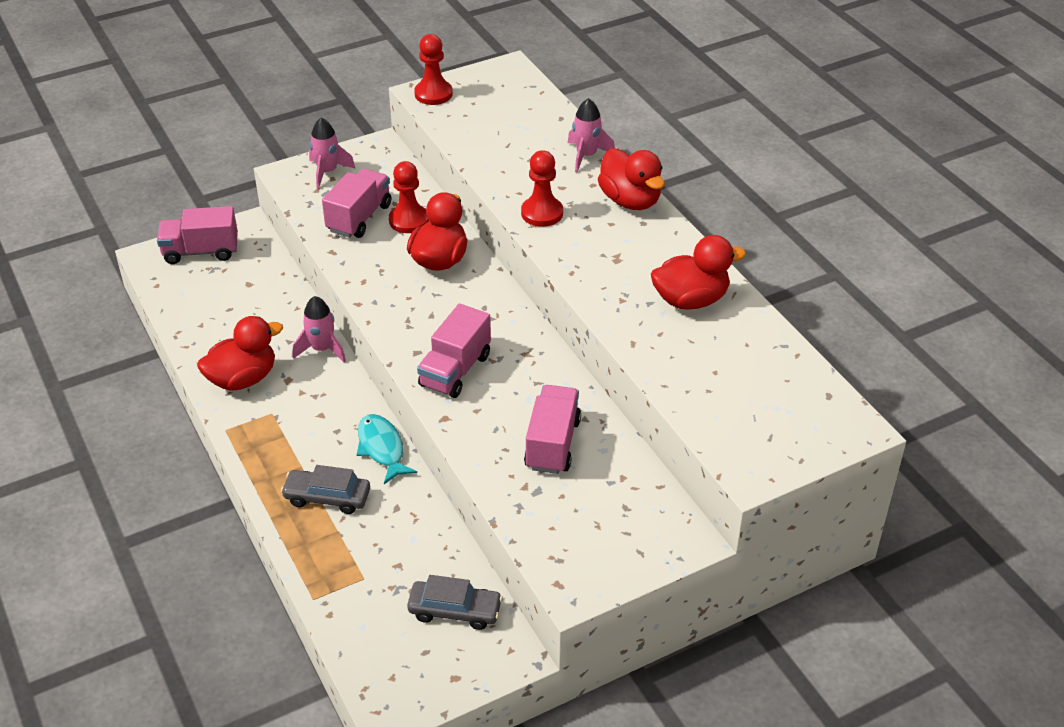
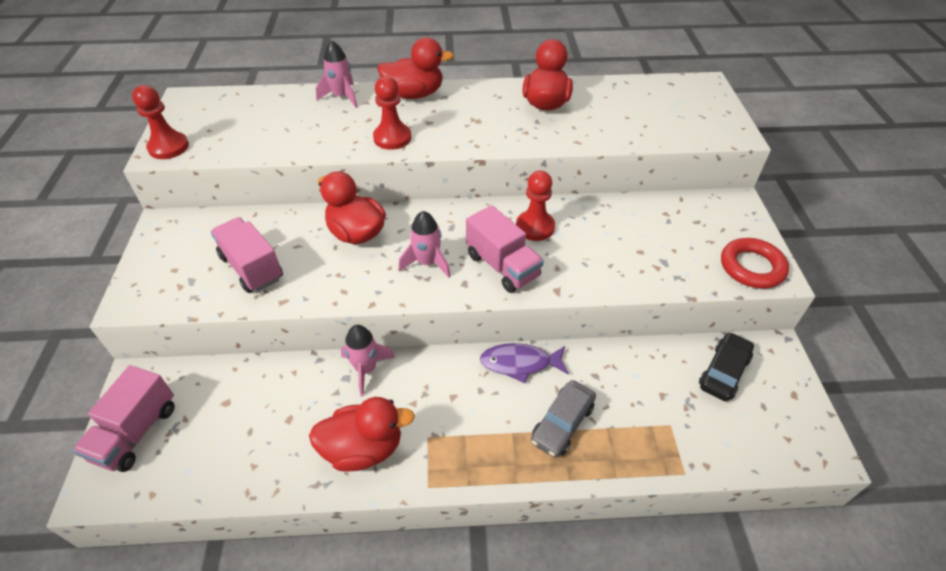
camera: 65 degrees left, 5 degrees up
red duck [197,316,283,391] -> red duck turned 90 degrees clockwise [309,397,415,472]
pink rocket [309,118,356,189] -> pink rocket moved to [399,211,451,278]
turquoise fish [357,414,417,484] -> purple fish [480,343,569,383]
red pawn [389,161,429,233] -> red pawn moved to [516,171,555,241]
grey car [407,575,503,630] -> black car [699,332,754,402]
pink truck [524,385,581,474] -> none
none -> red ring [721,238,789,288]

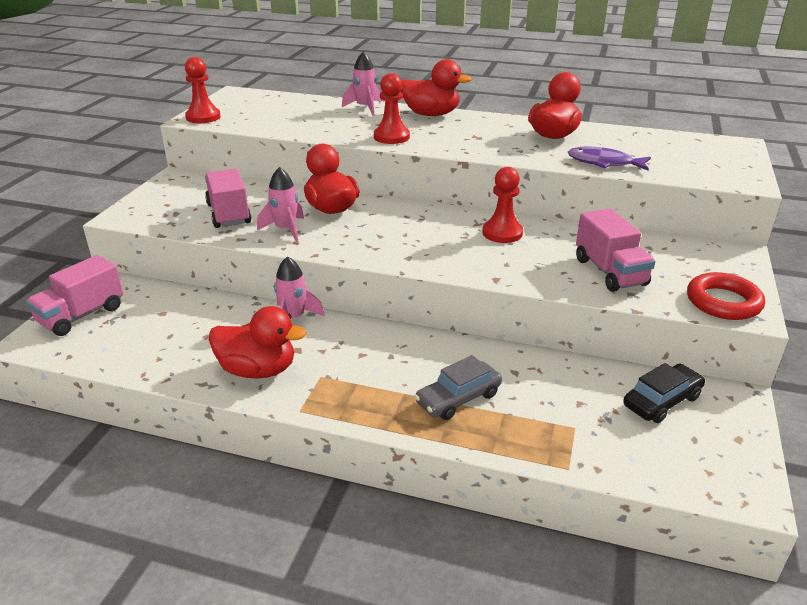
camera: 20 degrees right, 15 degrees down
pink rocket [399,211,451,278] -> pink rocket moved to [257,167,304,242]
pink truck [466,205,544,293] -> pink truck moved to [576,209,655,292]
purple fish [480,343,569,383] -> purple fish moved to [568,146,651,170]

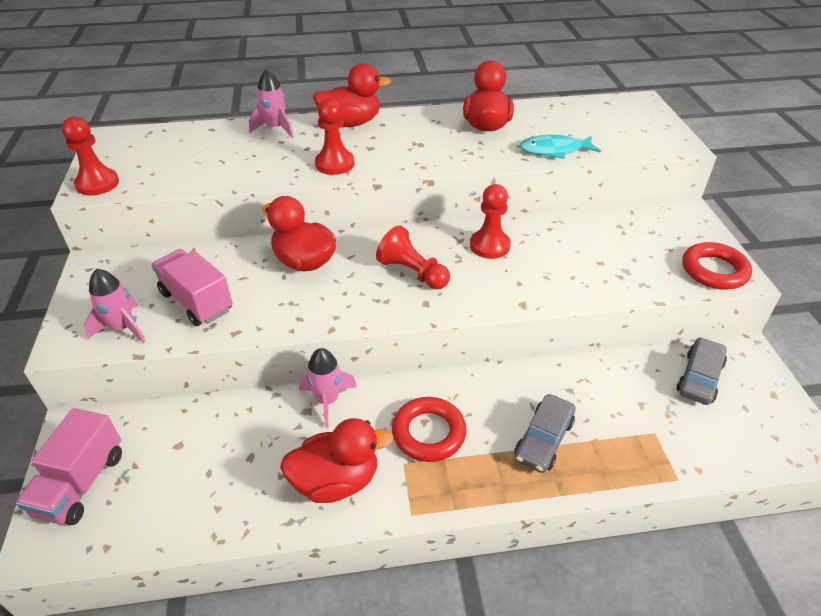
camera: 25 degrees left, 10 degrees up
pink rocket [257,167,304,242] -> pink rocket moved to [84,269,146,343]
purple fish [568,146,651,170] -> turquoise fish [519,135,601,159]
pink truck [576,209,655,292] -> none
black car [623,363,705,423] -> grey car [676,337,727,405]
none -> red pawn [376,225,450,289]
none -> red ring [392,397,467,462]

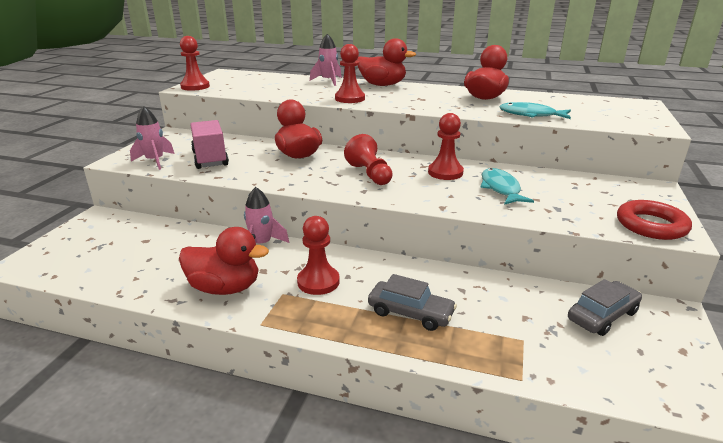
camera: 25 degrees right, 15 degrees down
pink truck [16,408,122,525] -> none
red ring [392,397,467,462] -> red pawn [297,216,340,295]
grey car [514,394,576,473] -> grey car turned 120 degrees counterclockwise [368,274,457,331]
none -> turquoise fish [480,168,534,205]

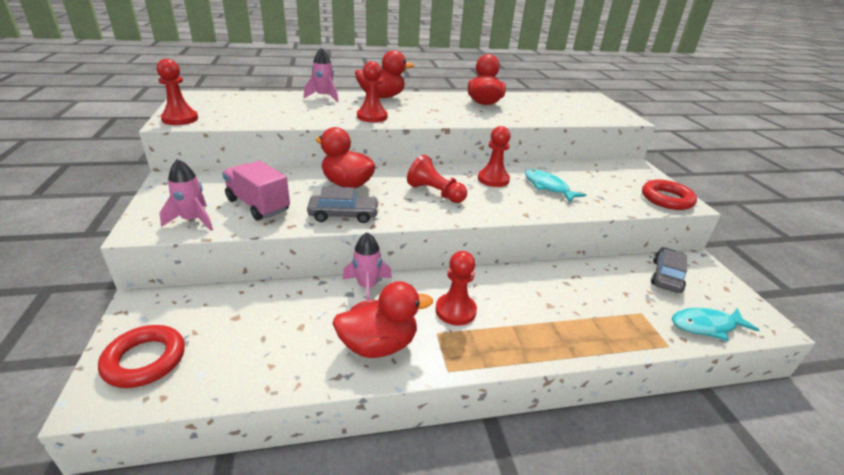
camera: 30 degrees left, 5 degrees up
grey car [368,274,457,331] -> grey car moved to [307,187,379,223]
turquoise fish [499,102,571,119] -> turquoise fish moved to [672,308,759,341]
none -> red ring [98,325,185,388]

